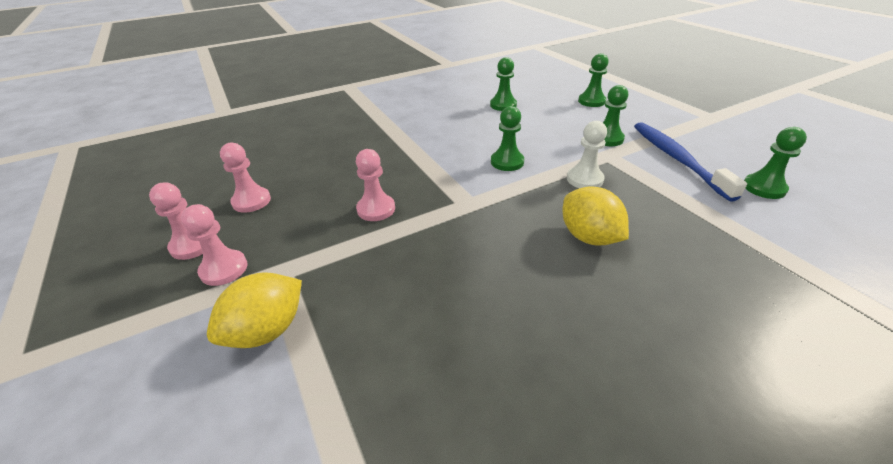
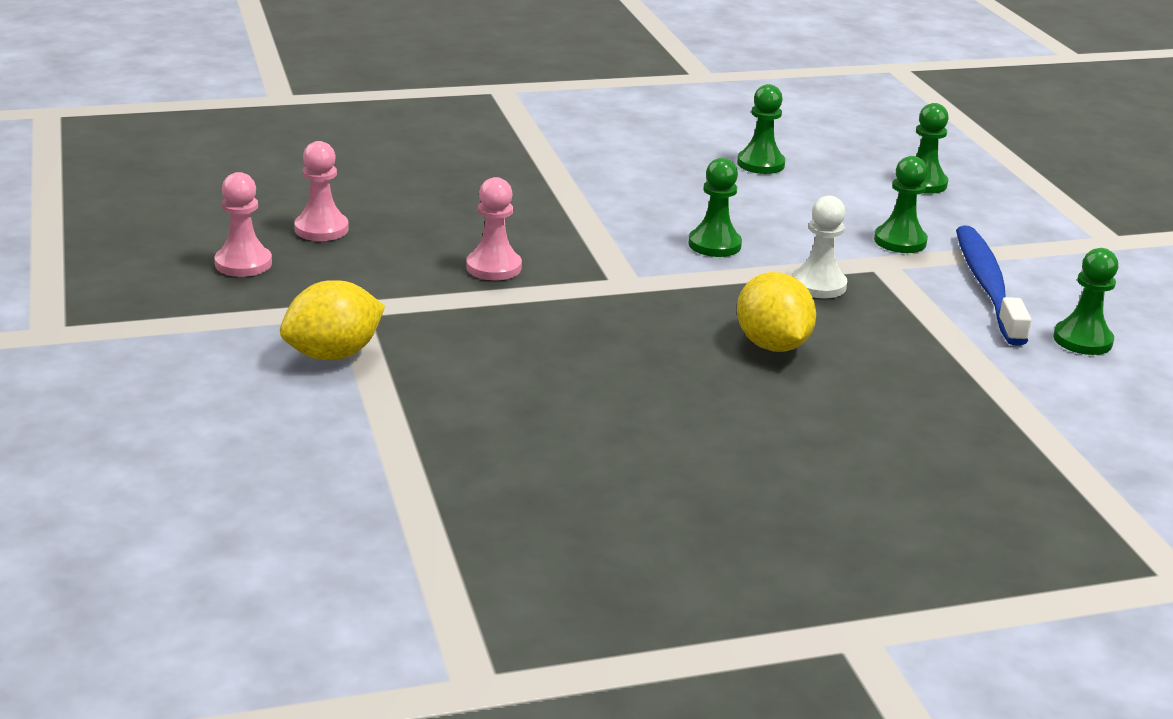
camera: 10 degrees right, 10 degrees down
pink pawn [181,204,247,286] -> none

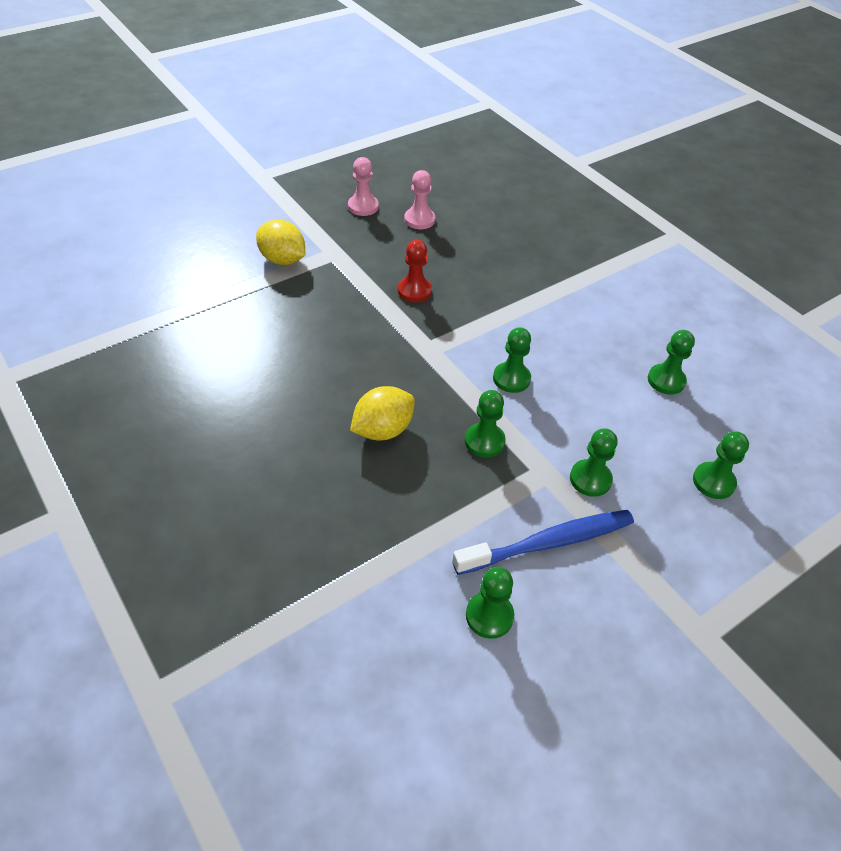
camera: 70 degrees right, 20 degrees up
pink pawn [466,177,522,280] -> red pawn [398,240,432,302]
white pawn [792,196,847,299] -> green pawn [465,390,506,458]

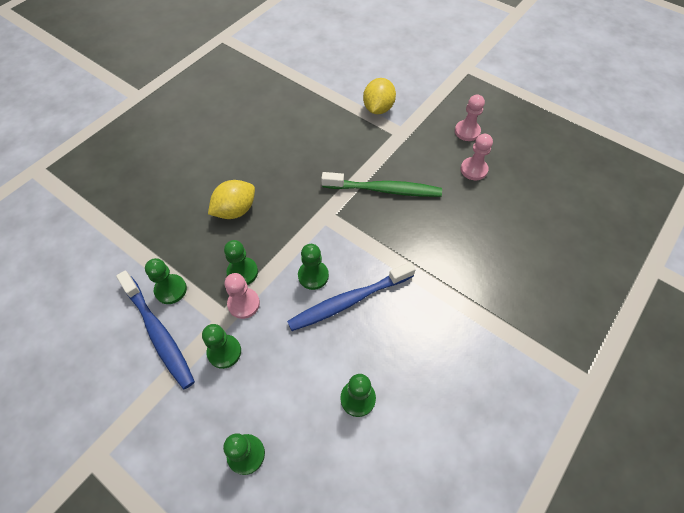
camera: 75 degrees right, 10 degrees up
yellow lemon [350,386,415,441] -> yellow lemon turned 75 degrees counterclockwise [208,180,255,219]
red pawn [398,240,432,302] -> green toothbrush [321,172,442,197]
green pawn [466,567,514,639] -> green pawn moved to [145,258,187,304]
none -> pink pawn [225,273,260,319]
none -> blue toothbrush [287,262,416,331]

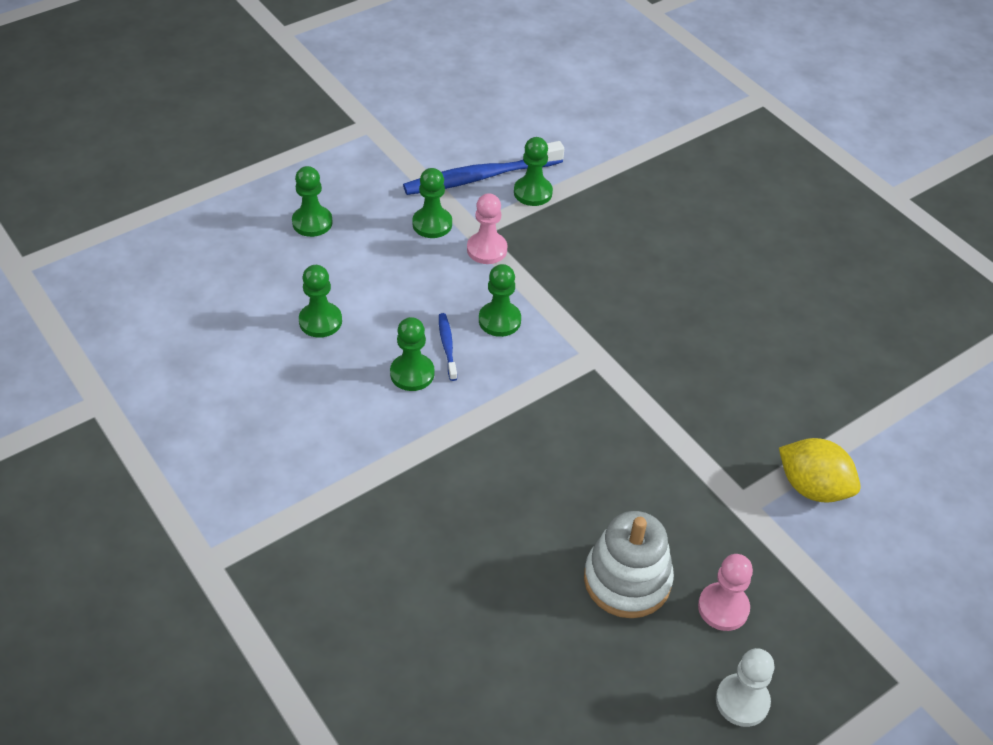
camera: 105 degrees right, 10 degrees down
yellow lemon [208,180,255,219] -> none
green pawn [224,240,258,285] -> green pawn moved to [390,317,435,391]
blue toothbrush [287,262,416,331] -> blue toothbrush [439,313,457,381], size x0.46
green toothbrush [321,172,442,197] -> none
pink pawn [461,134,493,180] -> white stacking toy [584,511,674,618]
none -> white pawn [716,648,774,727]

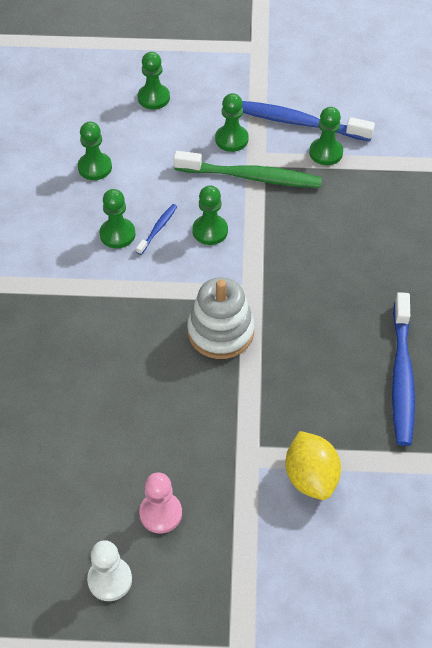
camera: 40 degrees right, 5 degrees up
pink pawn [467,193,508,264] -> green toothbrush [174,151,322,188]
white stacking toy [584,511,674,618] -> white stacking toy moved to [187,277,254,359]
none -> blue toothbrush [392,292,415,446]

